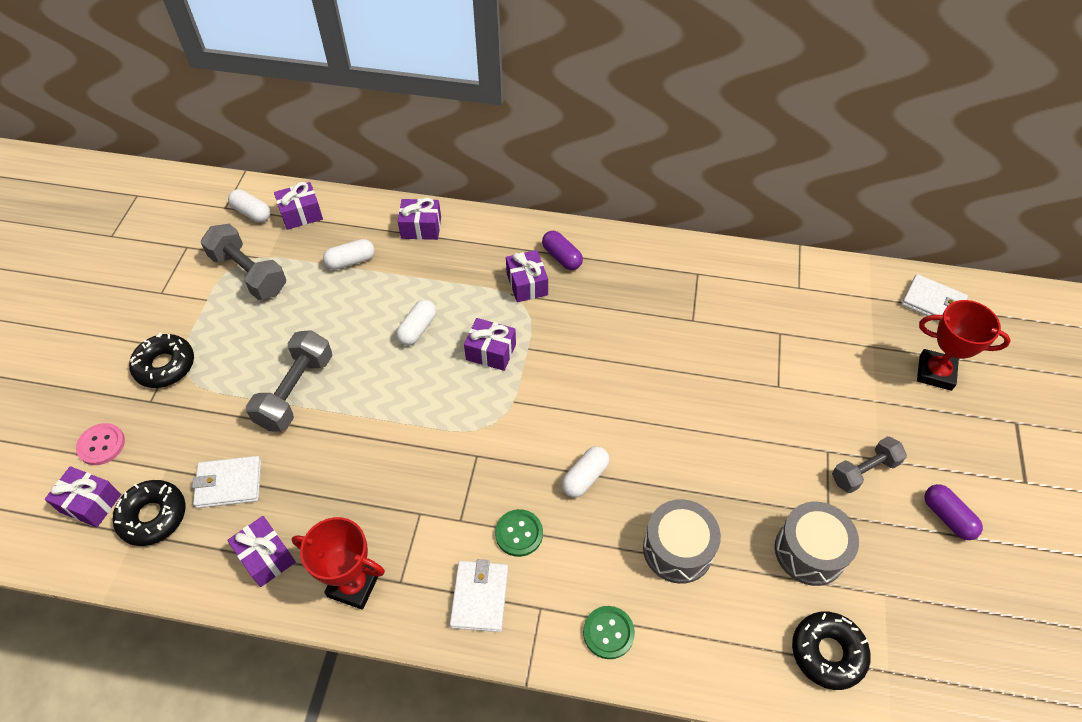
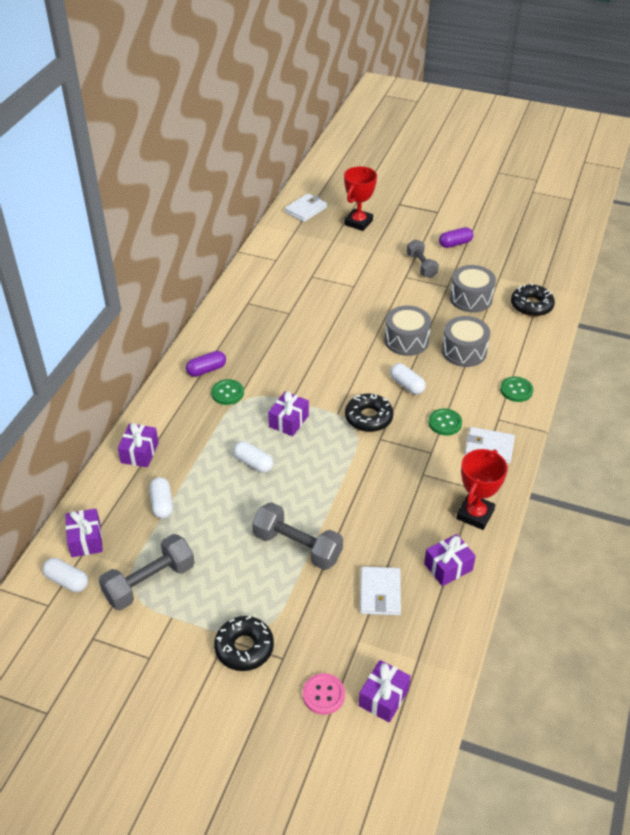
camera: 80 degrees left, 10 degrees down
black donut [113,480,186,546] -> black donut moved to [345,394,393,432]
white capsule [228,189,271,223] -> white capsule turned 75 degrees clockwise [42,558,88,592]
purple gift [506,250,548,302] -> green button [211,379,244,405]
none -> grey drum [384,306,431,356]

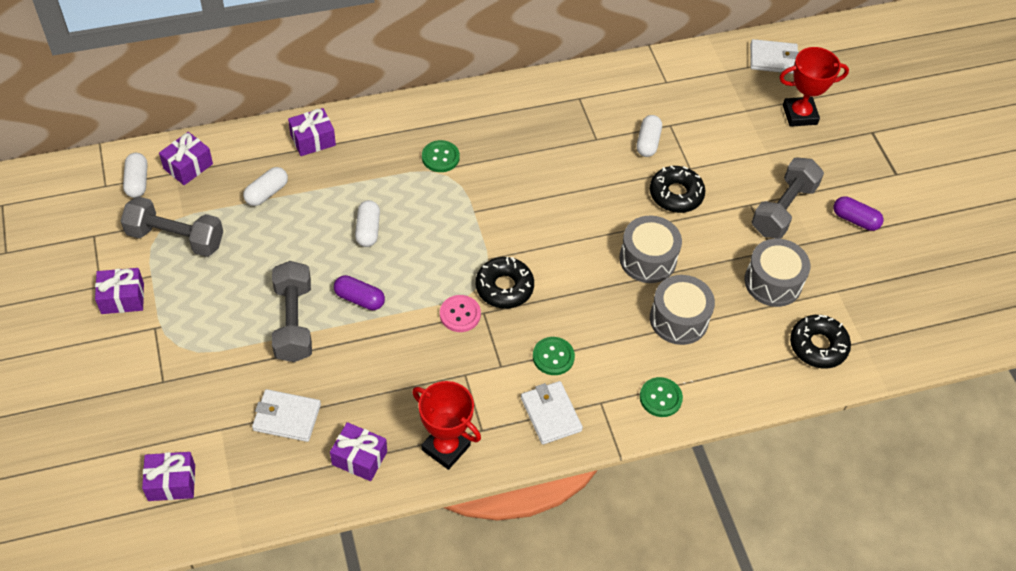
camera: 50 degrees right, 10 degrees up
purple capsule [186,351,226,377] -> purple capsule moved to [334,275,385,310]
black donut [214,616,274,671] -> black donut moved to [650,165,705,213]
purple gift [268,391,309,436] -> purple gift moved to [95,268,144,314]
pink button [303,673,345,715] -> pink button moved to [440,295,481,332]
white wallet [360,566,401,615] -> white wallet turned 45 degrees clockwise [252,389,321,442]
white capsule [390,363,426,395] -> white capsule moved to [637,115,662,157]
grey dumbbell [407,239,439,278] -> grey dumbbell [752,158,824,239], size x1.50
red trophy [456,449,508,530] -> red trophy turned 45 degrees clockwise [412,381,481,470]

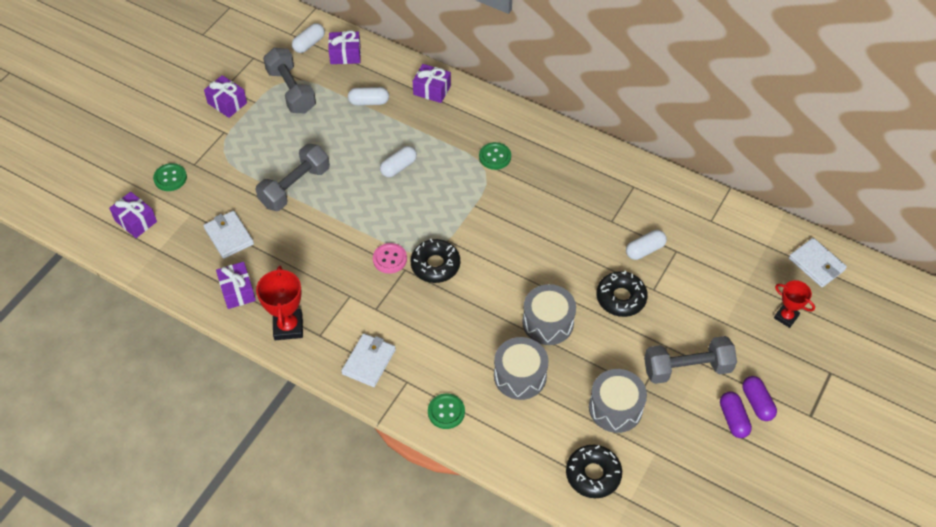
camera: 50 degrees right, 0 degrees up
purple capsule [334,275,385,310] -> purple capsule moved to [742,376,777,421]
green button [533,337,575,375] -> green button moved to [153,163,187,191]
red trophy [779,47,849,127] -> red trophy [774,280,815,328], size x0.65

